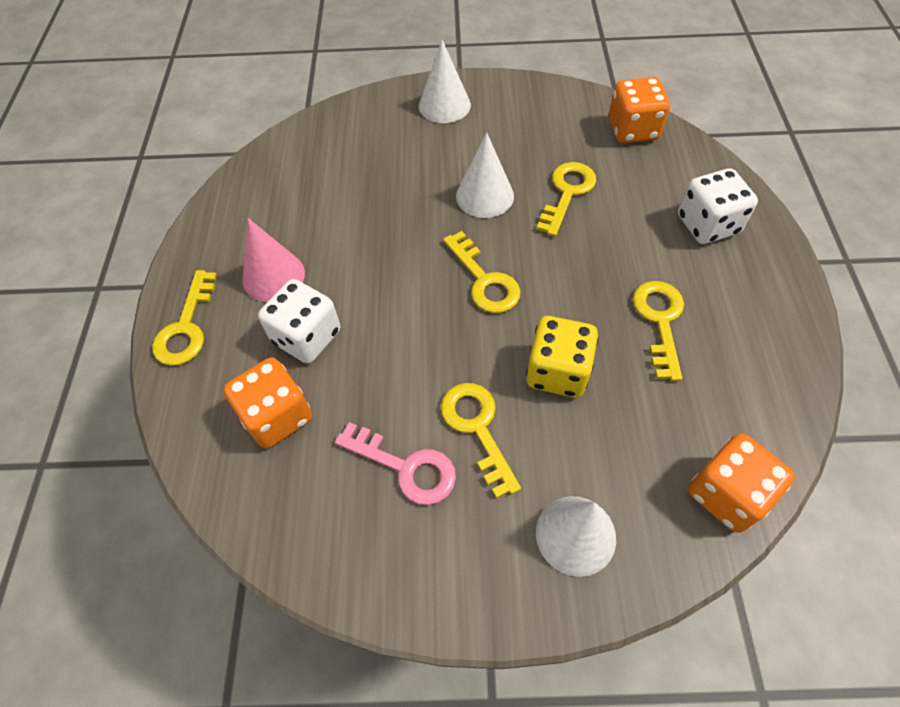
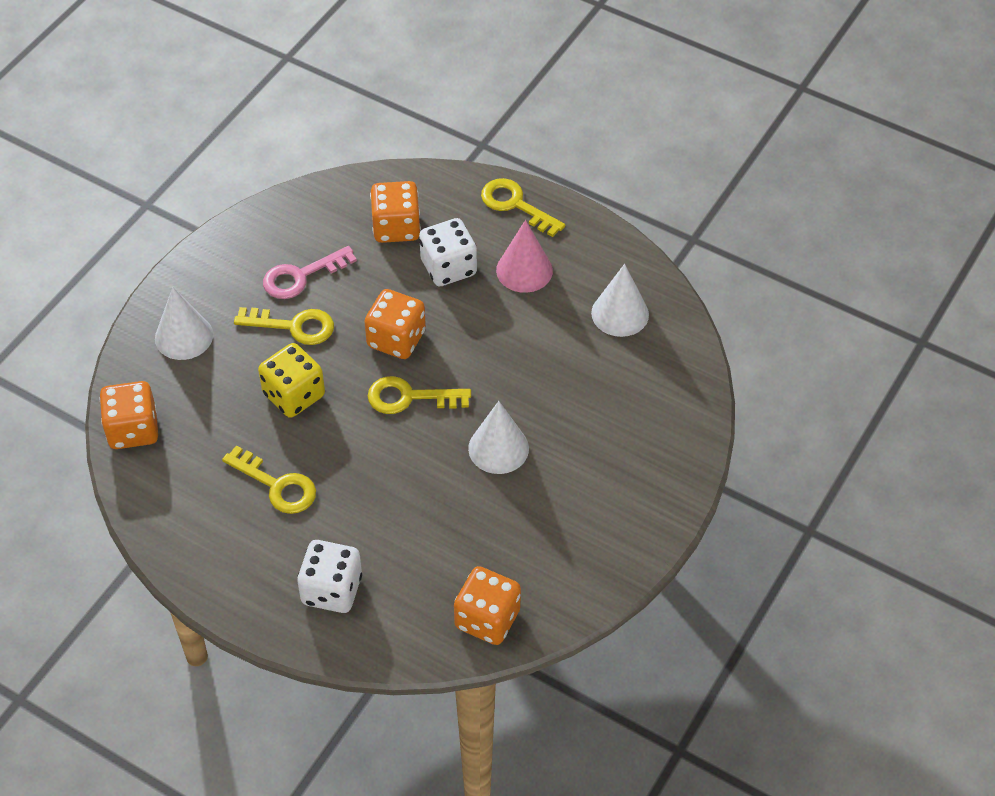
camera: 120 degrees right, 5 degrees down
white cone [419,40,471,123] -> white cone moved to [591,264,649,337]
yellow key [536,162,596,237] -> none
none -> orange dice [364,289,426,359]

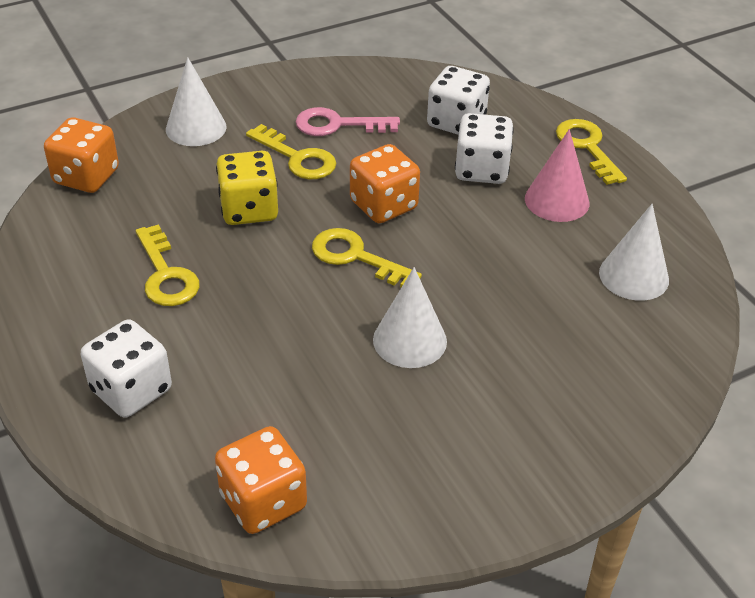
camera: 30 degrees right, 10 degrees down
orange dice [370,181,421,243] -> white dice [427,66,490,135]

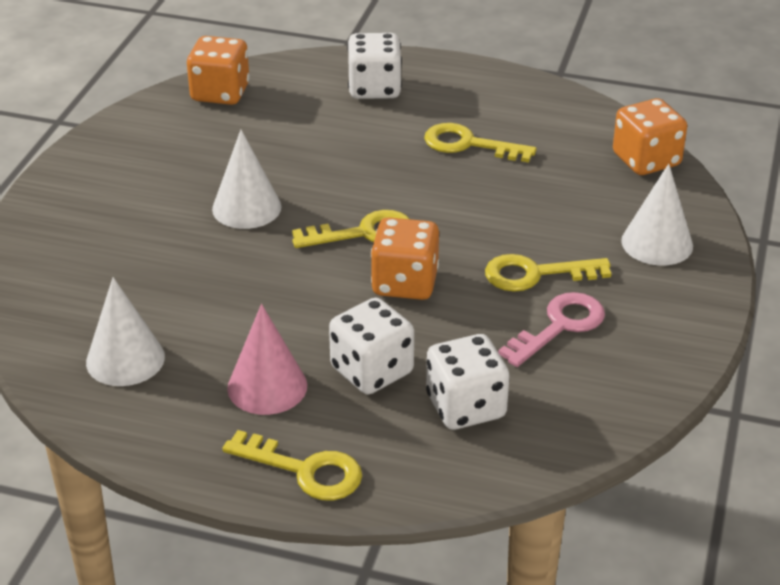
camera: 135 degrees right, 5 degrees down
yellow dice [216,151,278,225] -> none

